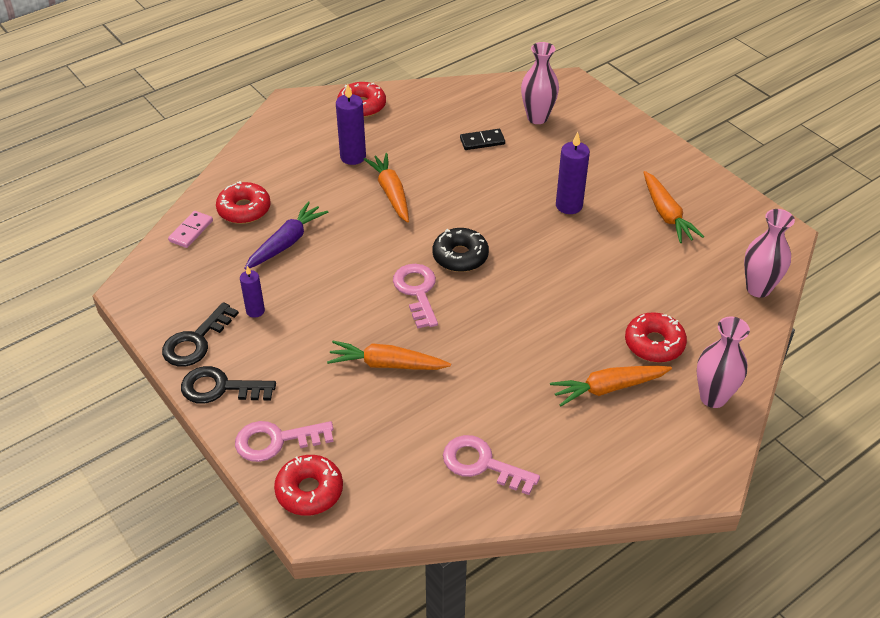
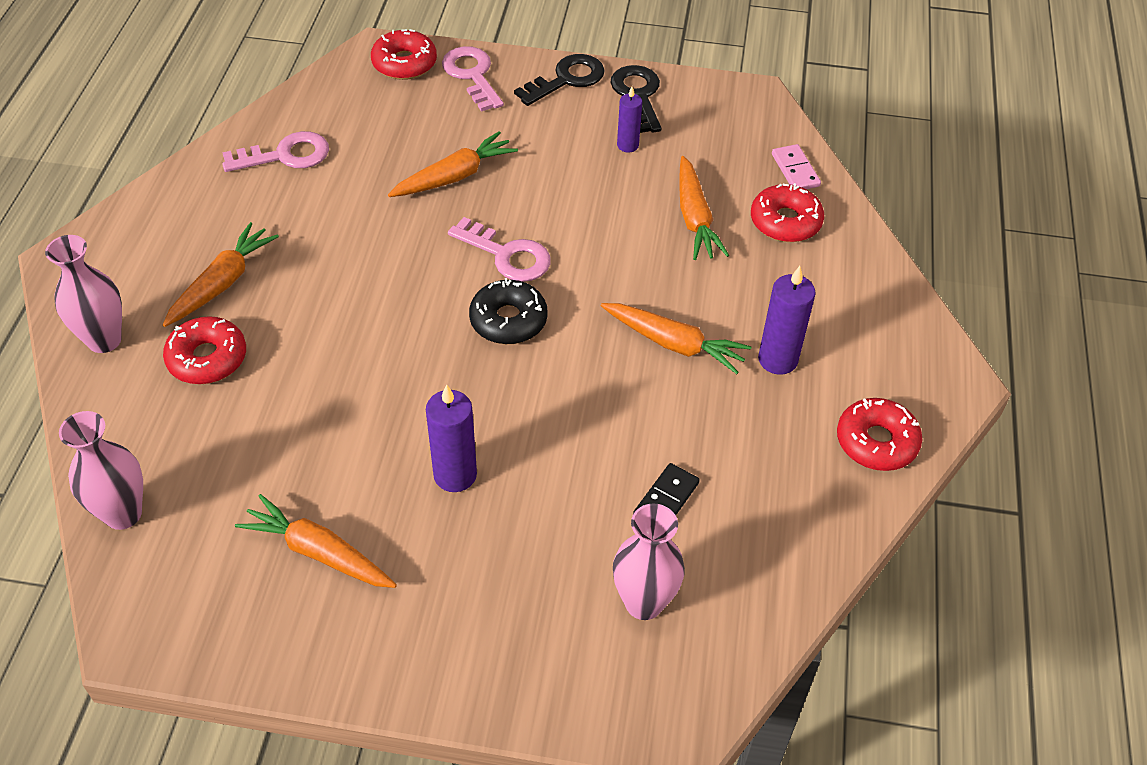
camera: 135 degrees right, 5 degrees up
pink key [235,421,334,462] -> pink key turned 60 degrees counterclockwise [442,46,504,112]
purple carrot [244,201,328,270] -> orange carrot [679,156,729,260]

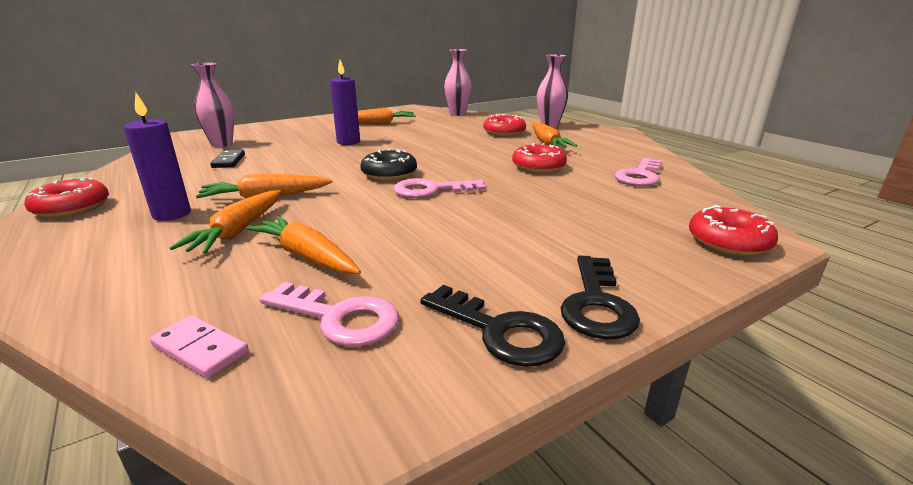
camera: 140 degrees right, 25 degrees down
orange carrot [388,131,518,197] -> orange carrot moved to [169,190,281,254]
pink key [442,46,504,112] -> pink key moved to [259,282,399,346]
purple candle [617,87,642,152] -> none
red donut [751,183,824,242] -> red donut moved to [512,143,567,173]

